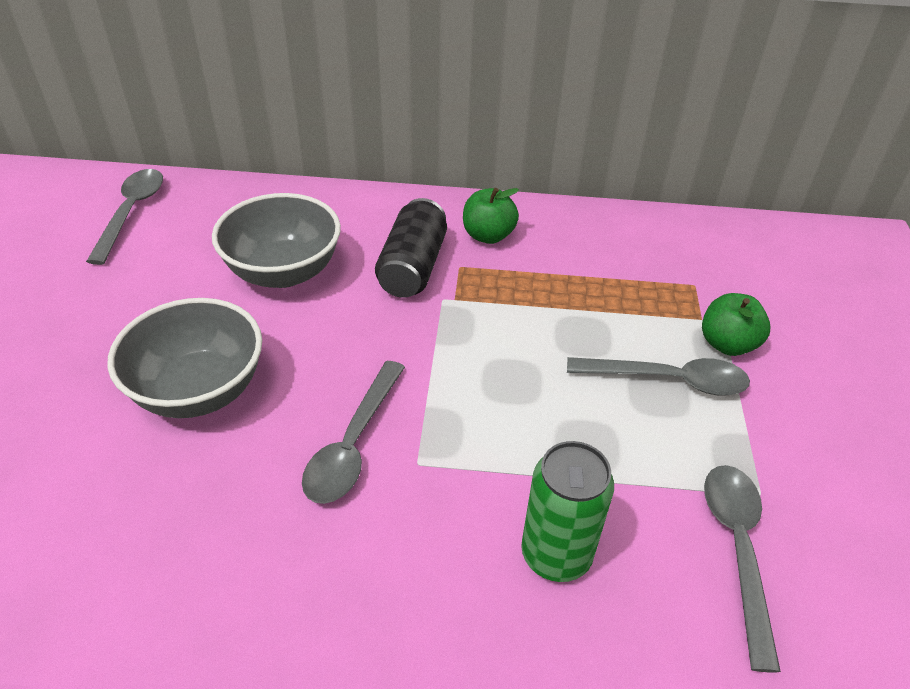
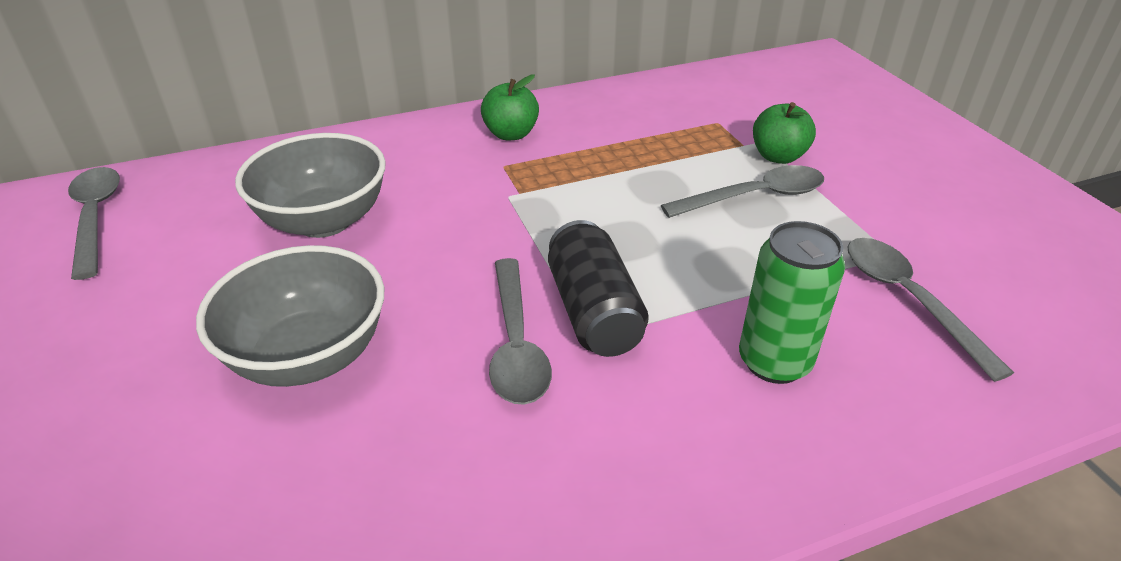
camera: 25 degrees left, 5 degrees down
black can [375,198,447,298] -> black can moved to [548,220,649,357]

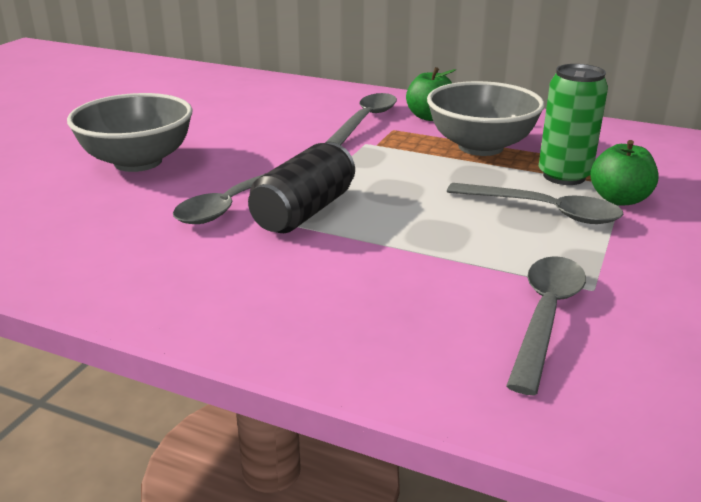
camera: 45 degrees right, 10 degrees down
grey spoon [68,167,120,280] -> grey spoon moved to [325,93,397,145]
grey bowl [235,133,386,238] -> grey bowl moved to [427,81,545,156]
green can [739,221,845,384] -> green can moved to [539,64,608,185]

